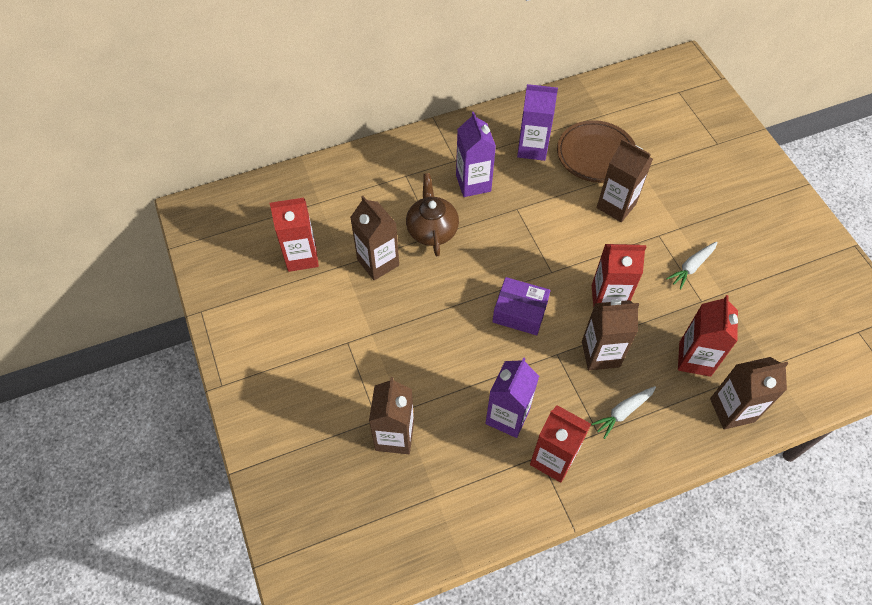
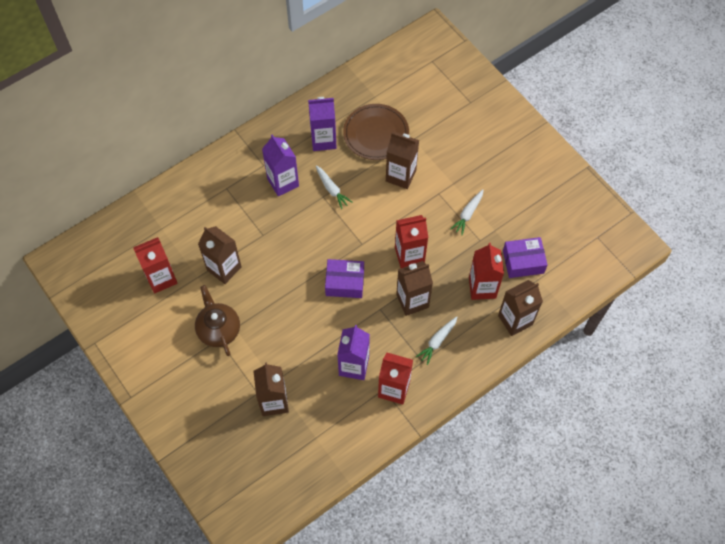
camera: 15 degrees left, 5 degrees up
brown teapot [406,173,459,256] -> brown teapot moved to [195,285,240,356]
none -> white carrot [316,166,353,209]
none -> purple box [503,237,548,278]

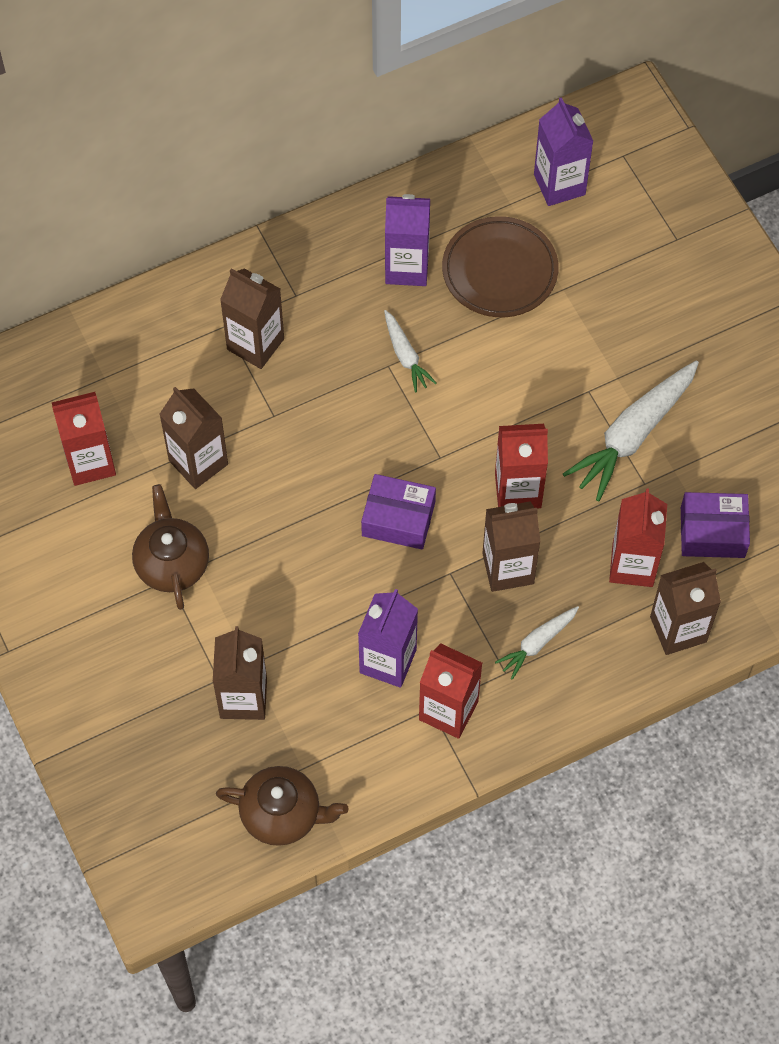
camera: 10 degrees right, 0 degrees up
purple carton [262,134,299,196] -> purple carton moved to [534,97,593,206]
brown carton [386,132,419,189] -> brown carton moved to [220,268,284,369]
white carrot [450,189,484,235] -> white carrot [563,361,699,501], size x1.89
none -> brown teapot [216,766,349,846]

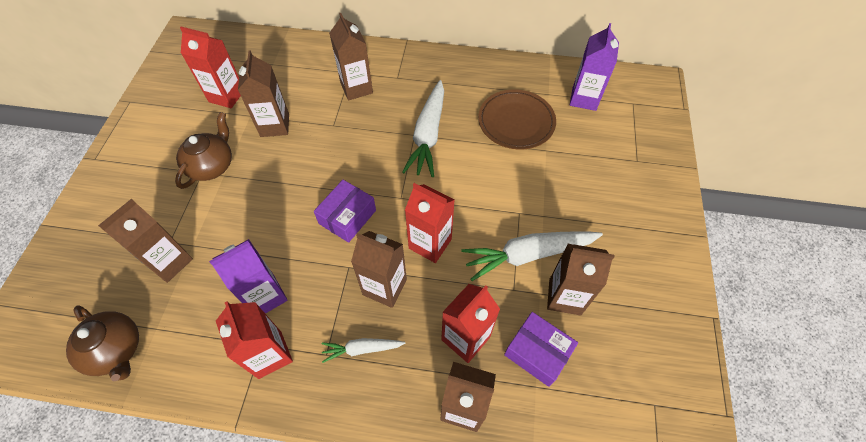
camera: 35 degrees right, 5 degrees down
purple box [361,474,436,550] -> purple box turned 75 degrees clockwise [314,180,376,243]
white carrot [384,310,437,392] -> white carrot [402,80,444,177], size x1.89
purple carton [385,194,430,286] -> none
none -> brown carton [547,244,614,316]

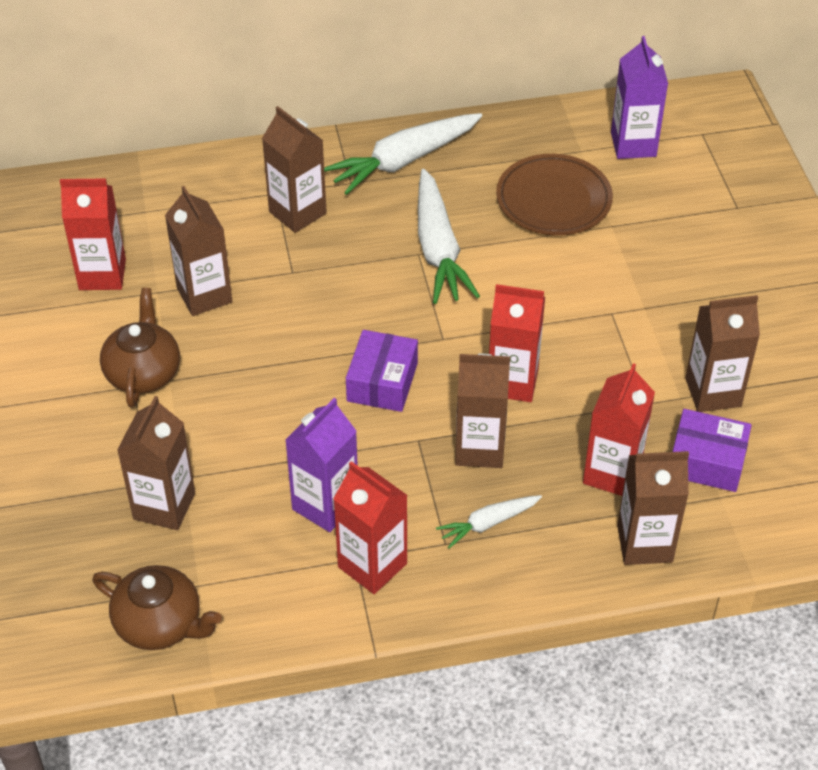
camera: 20 degrees left, 10 degrees down
white carrot [461,231,603,281] -> white carrot moved to [324,113,482,195]

